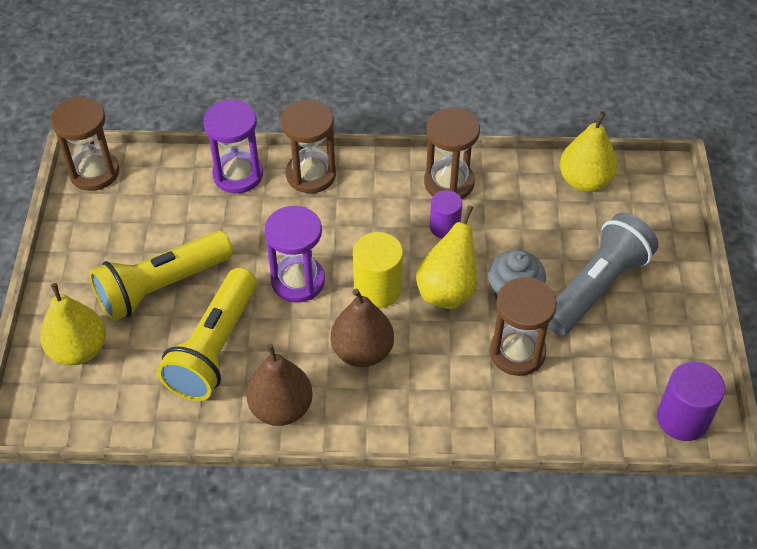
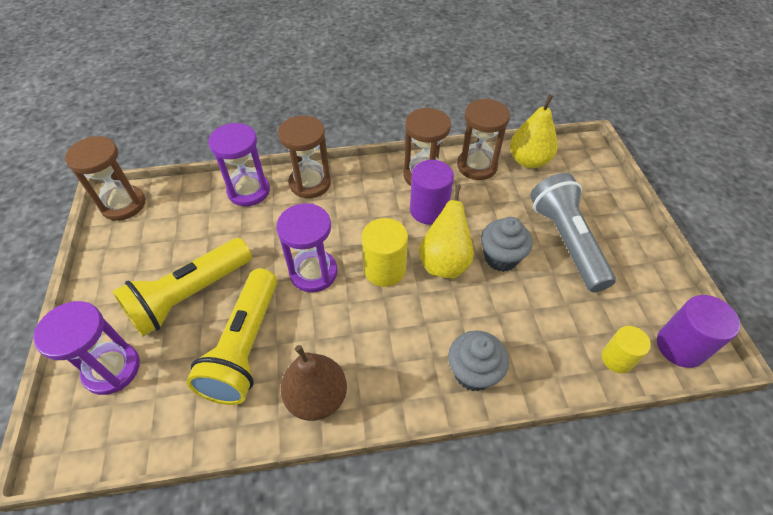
camera: 10 degrees left, 0 degrees up
yellow pear [40,283,106,365] -> purple hourglass [33,301,140,395]
brown pear [331,289,394,367] -> none
purple cylinder [430,190,462,238] -> purple cylinder [410,160,454,225], size x1.52
brown hourglass [490,277,557,376] -> brown hourglass moved to [457,98,510,180]
grey flashlight [548,213,658,336] -> grey flashlight turned 45 degrees counterclockwise [530,173,616,292]
none -> grey cupcake [448,330,509,391]
none -> yellow cylinder [602,326,651,373]

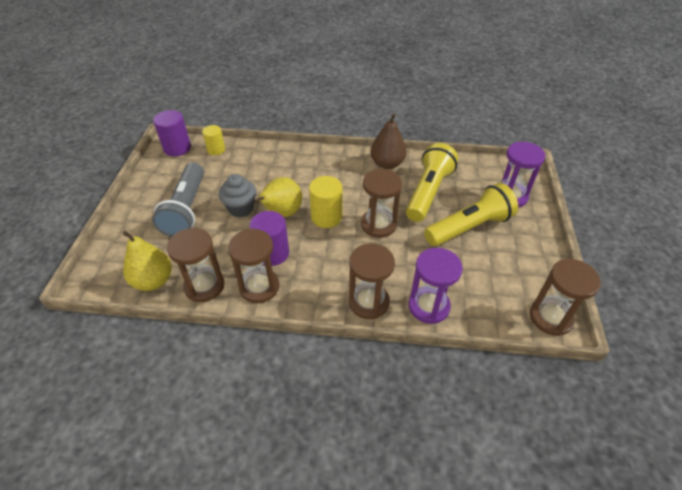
camera: 165 degrees left, 5 degrees down
purple hourglass [276,203,337,292] -> brown hourglass [361,169,402,238]
grey cupcake [448,330,509,391] -> none

